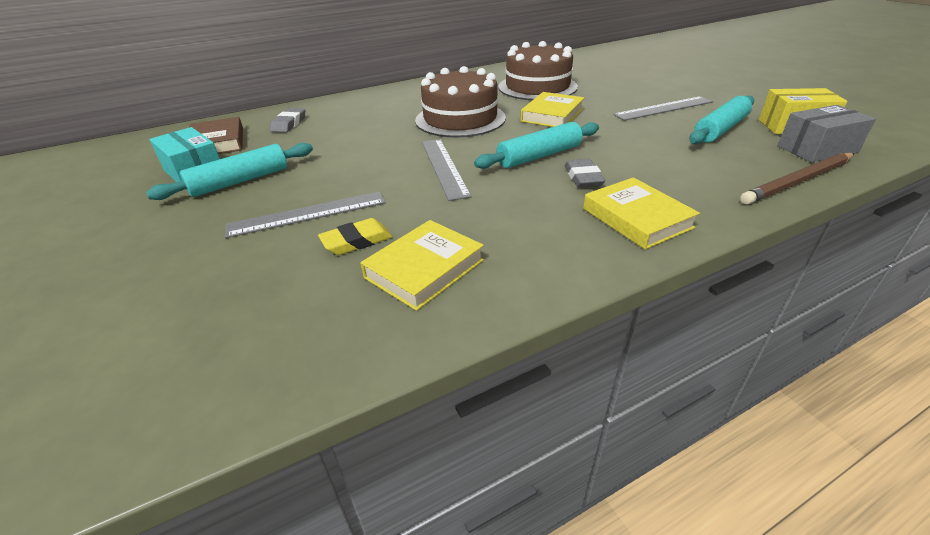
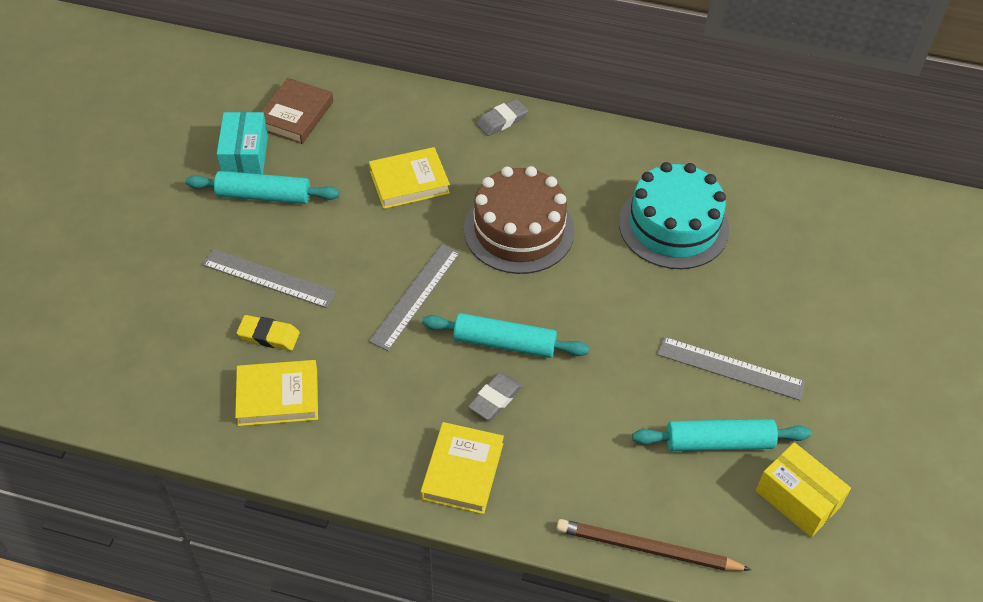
camera: 40 degrees right, 15 degrees up
grey eraser [270,108,306,133] -> grey eraser moved to [476,99,528,136]
brown cake [498,41,578,100] -> turquoise cake [619,162,729,269]
yellow book [520,92,585,127] -> yellow book moved to [369,147,450,209]
grey box [777,105,876,162] -> none

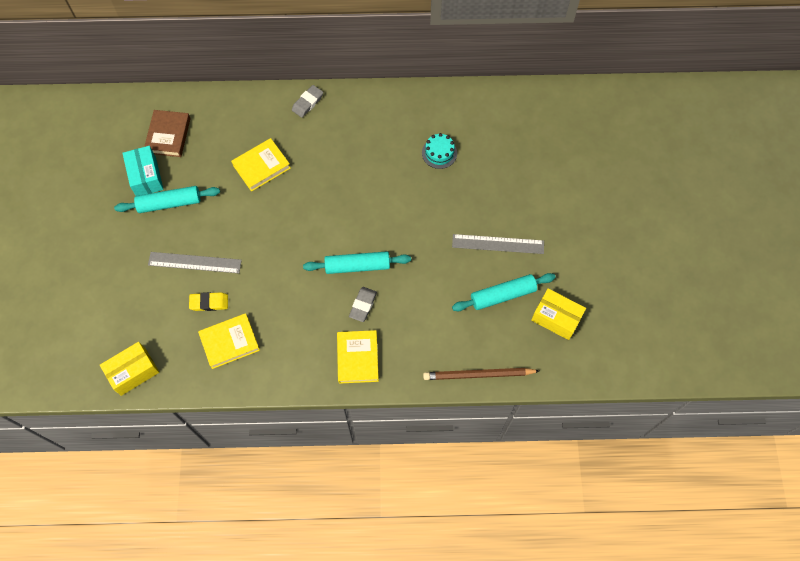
camera: 15 degrees left, 15 degrees up
grey ruler [369,244,460,351] -> none
brown cake [464,166,575,274] -> none
turquoise cake [619,162,729,269] -> turquoise cake [422,133,457,169], size x0.49
none -> yellow box [100,342,159,396]

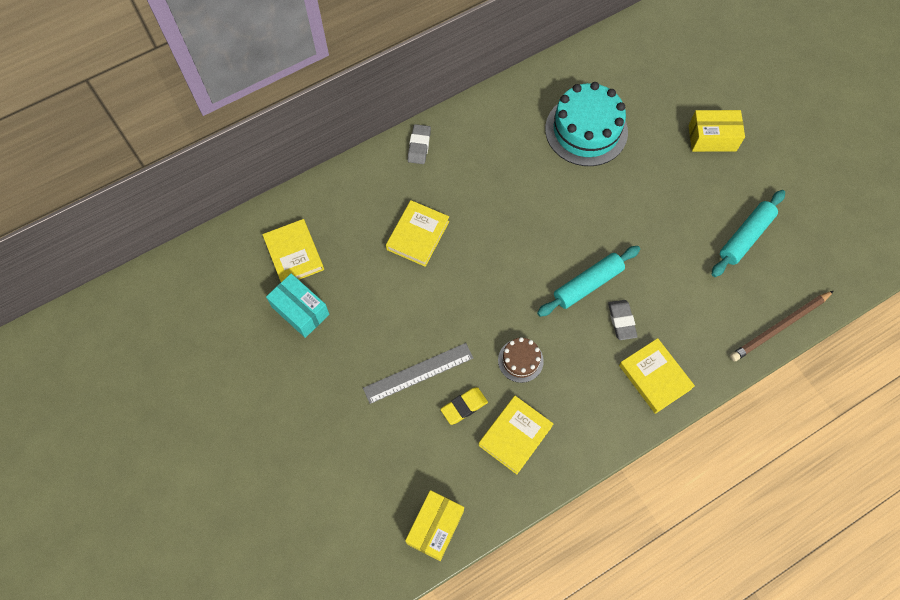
camera: 30 degrees left, 0 degrees up
turquoise rolling pin [114,186,220,213] -> none
brown book [144,110,191,157] -> yellow book [262,219,324,282]
turquoise cake [422,133,457,169] -> turquoise cake [545,82,628,166], size x2.03
grey ruler [452,234,544,254] -> none
yellow box [531,288,586,340] -> yellow box moved to [689,110,745,152]
none -> brown cake [498,337,544,383]

